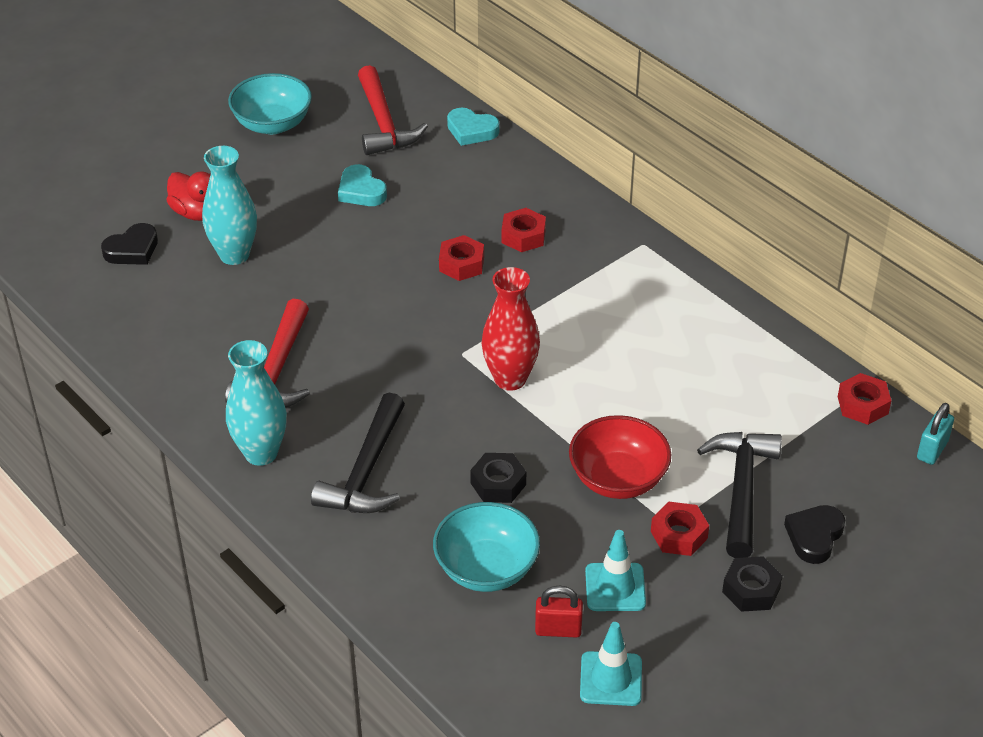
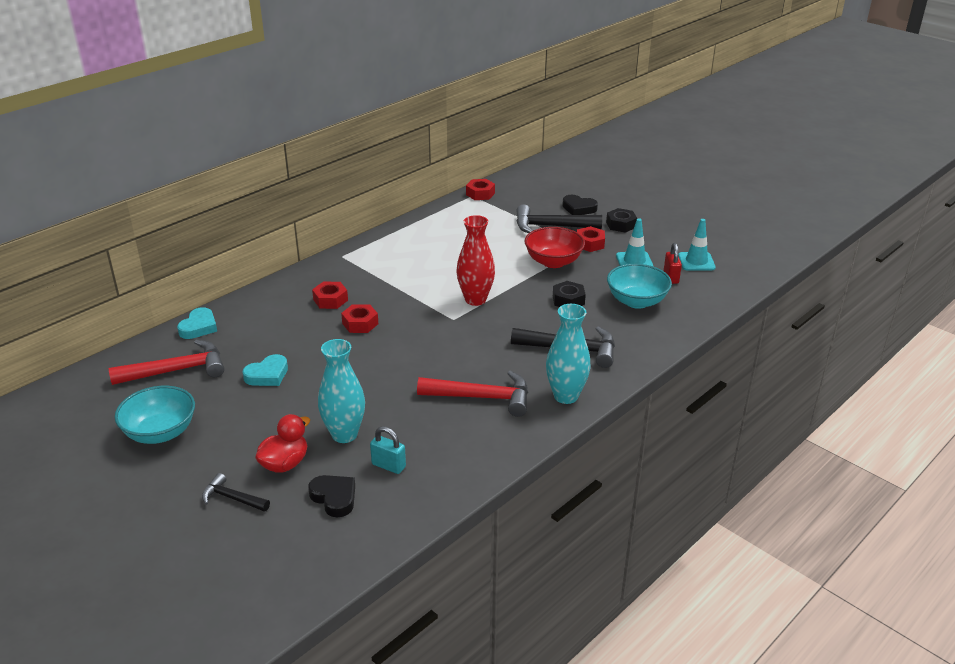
camera: 95 degrees left, 10 degrees down
turquoise padlock [917,403,954,465] -> turquoise padlock moved to [370,426,406,474]
none -> black hammer [202,473,270,512]

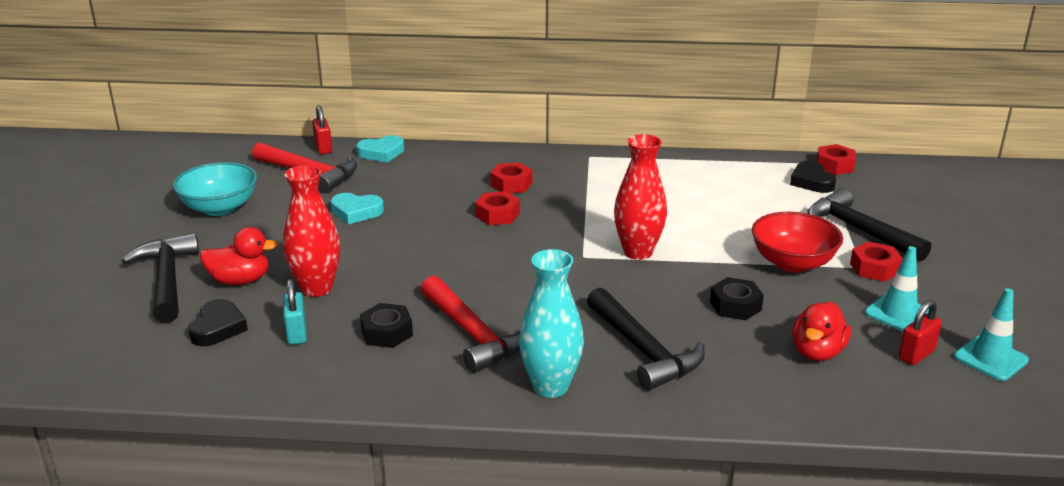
camera: 50 degrees right, 5 degrees down
black hammer [202,473,270,512] -> black hammer [122,233,199,323], size x1.78
turquoise vase [318,339,365,443] -> red vase [283,165,340,297]
black heart [562,195,598,215] -> black heart moved to [790,161,836,193]
black nut [606,208,637,233] -> black nut moved to [360,303,413,348]
turquoise bowl [607,264,672,309] -> red duck [792,302,851,361]
none -> red padlock [312,105,332,154]

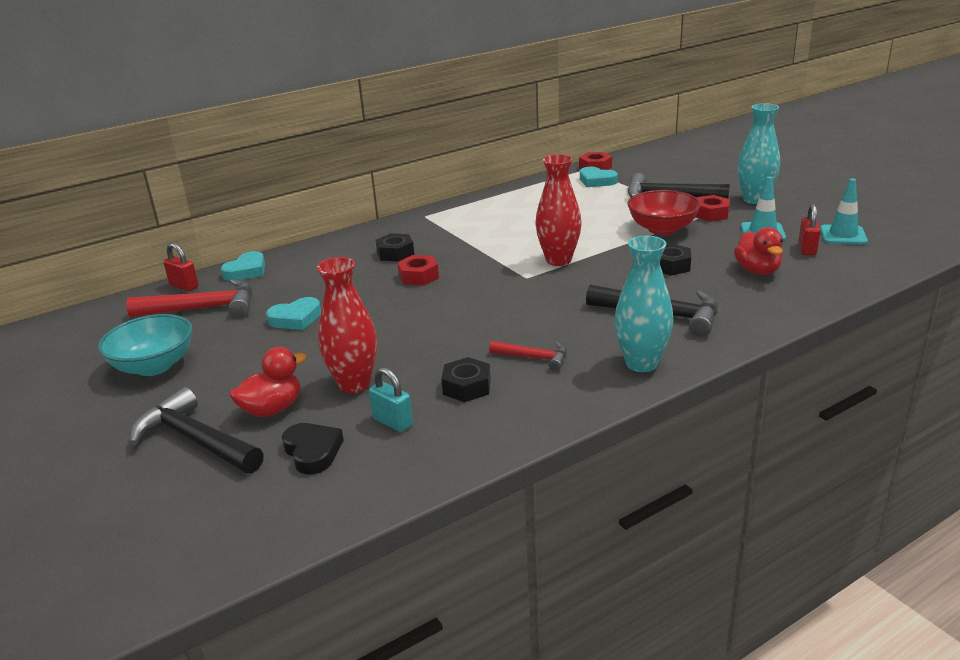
camera: 35 degrees left, 0 degrees up
red hammer [421,276,520,373] -> red hammer [489,341,567,371], size x0.56
red nut [490,162,533,193] -> black nut [376,233,414,262]
black heart [790,161,836,193] -> turquoise heart [580,167,618,187]
none -> turquoise vase [738,103,780,204]

